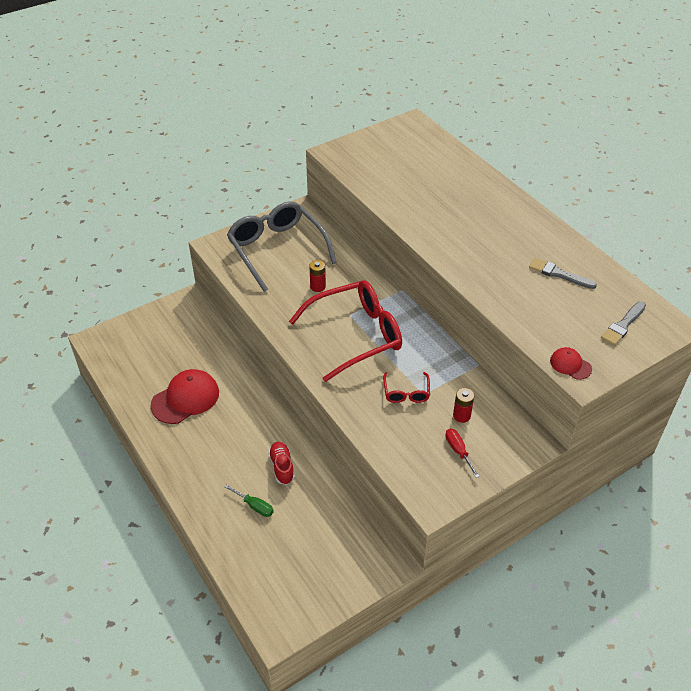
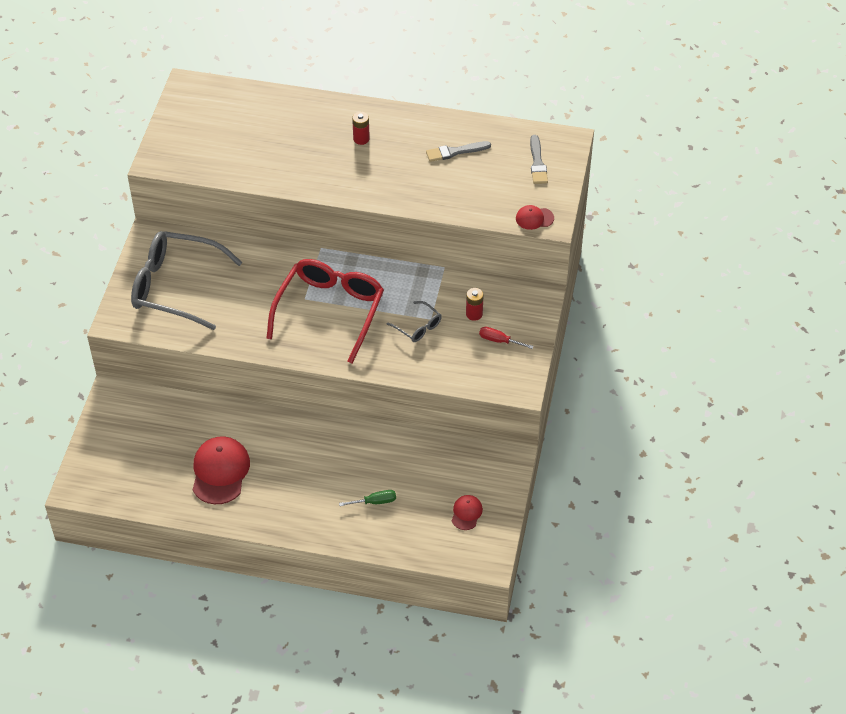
camera: 45 degrees left, 5 degrees up
red shoe [268,442,295,485] -> none
red battery [309,260,326,292] -> red battery moved to [352,112,370,145]
red glasses [383,372,430,403] -> grey glasses [387,301,442,342]
none -> red cap [452,495,483,530]

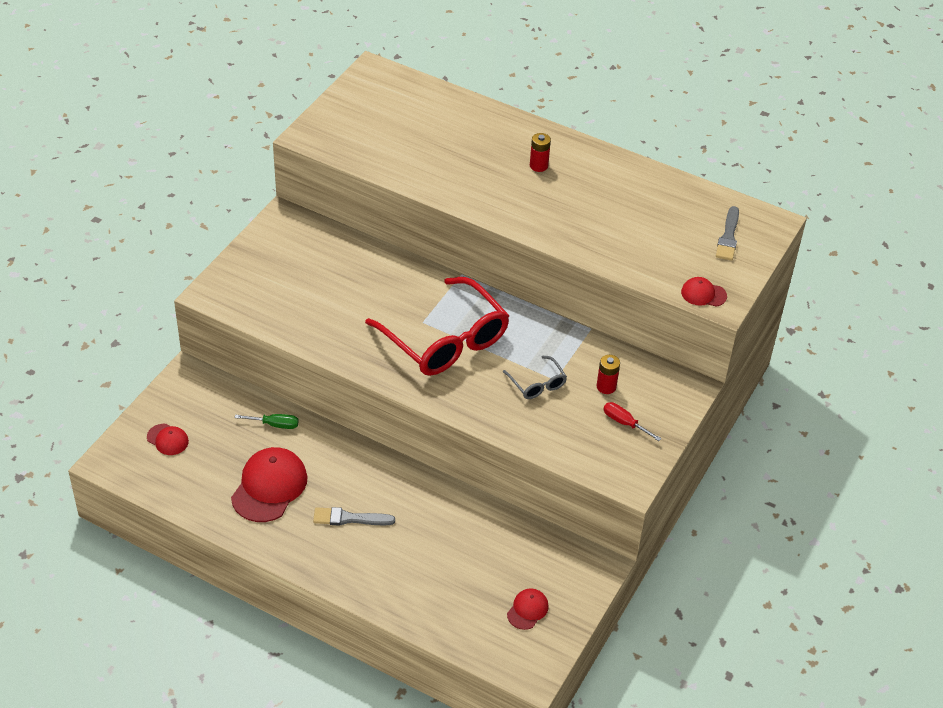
camera: 15 degrees right, 5 degrees down
grey glasses [131,231,242,330] -> none
red glasses [266,259,384,364] -> red glasses turned 105 degrees clockwise [365,277,510,376]
green screwdriver [339,490,396,506] -> green screwdriver moved to [235,414,299,429]
grey brush [426,141,491,162] -> grey brush moved to [313,507,395,526]
none -> red cap [147,424,189,455]

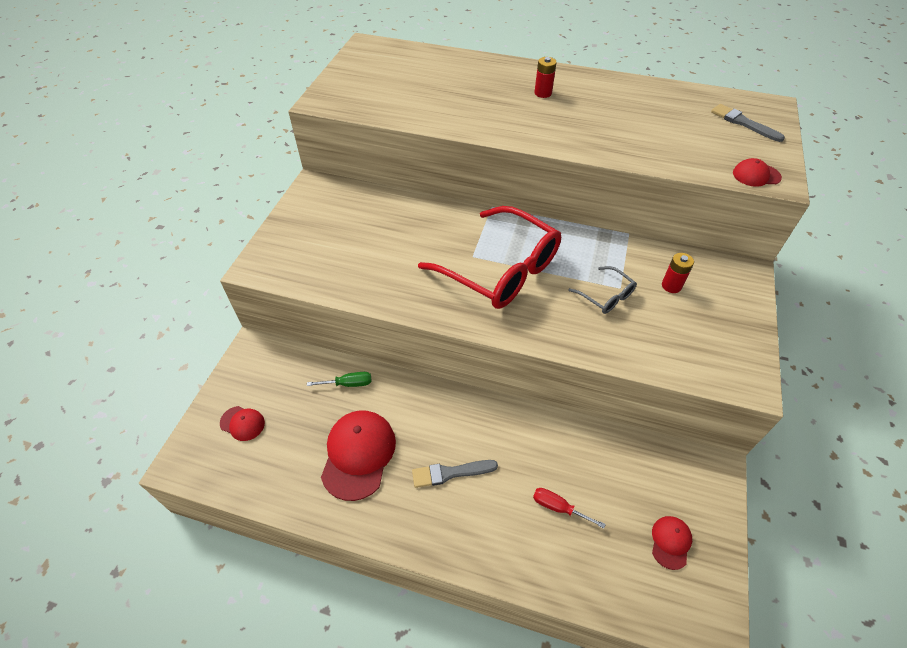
camera: 10 degrees left, 5 degrees up
red screwdriver [604,402,662,441] -> red screwdriver moved to [533,488,606,528]
grey brush [716,206,739,261] -> grey brush turned 135 degrees clockwise [711,104,785,142]

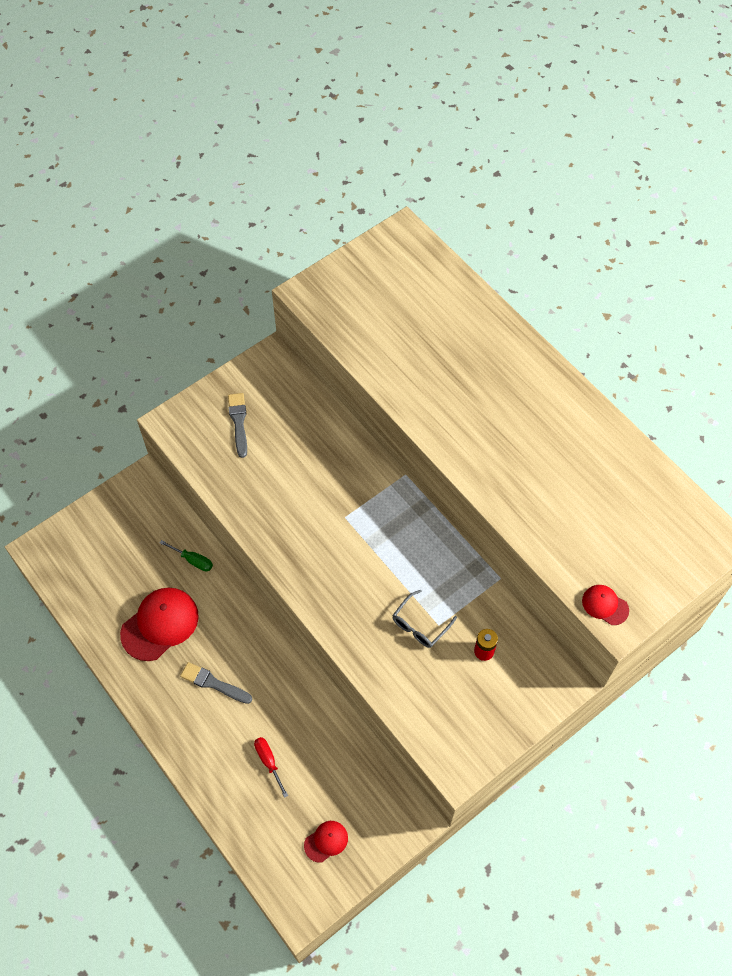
camera: 35 degrees right, 10 degrees up
red cap [220,406,265,441] -> none
red glasses [418,206,561,309] -> none
red battery [534,57,557,98] -> none
grey glasses [568,266,637,314] -> grey glasses turned 45 degrees clockwise [392,590,457,648]
grey brush [711,104,785,142] -> grey brush moved to [228,393,247,458]

